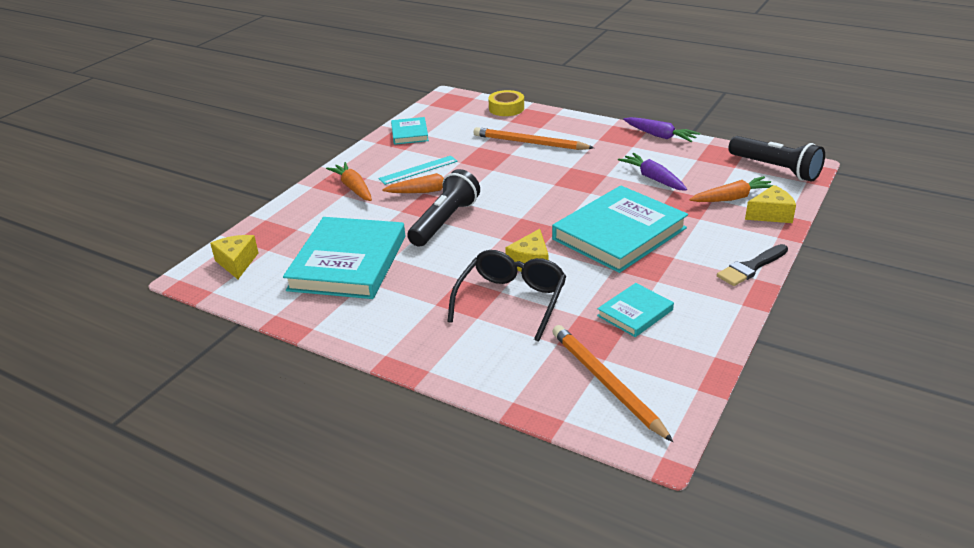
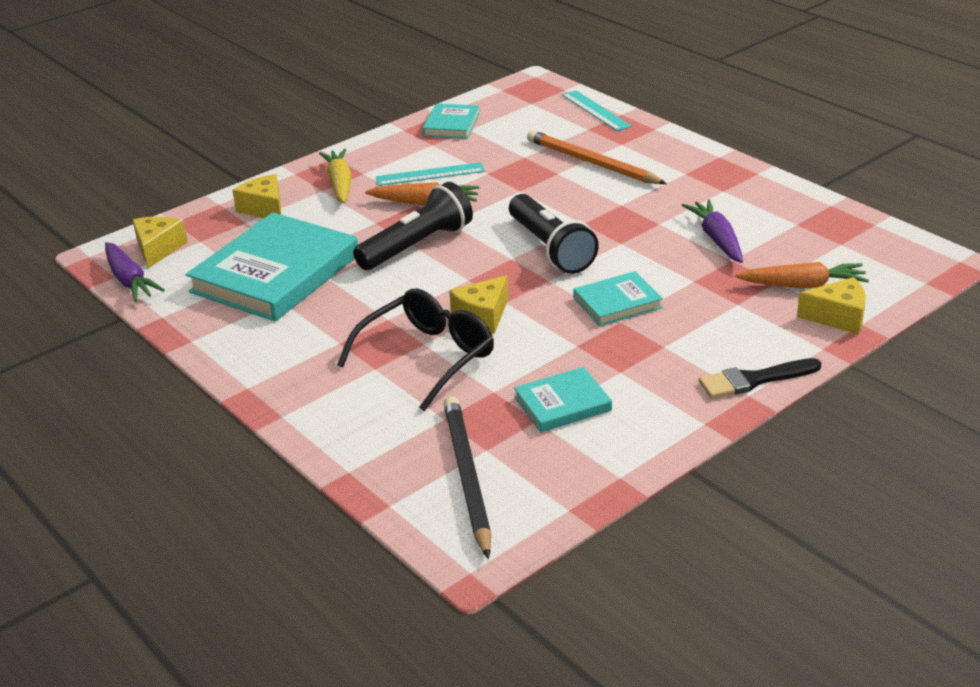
camera: 20 degrees right, 0 degrees up
orange carrot [326,162,372,201] -> yellow carrot [319,149,352,203]
yellow tape [488,90,524,116] -> turquoise ruler [562,90,632,131]
turquoise book [552,185,688,273] -> turquoise book [574,271,663,326], size x0.49
orange pencil [552,325,673,442] -> black pencil [444,396,491,559]
purple carrot [623,117,700,142] -> purple carrot moved to [105,242,165,302]
black flashlight [728,136,825,182] -> black flashlight moved to [509,194,599,274]
none -> yellow cheese [232,174,281,218]

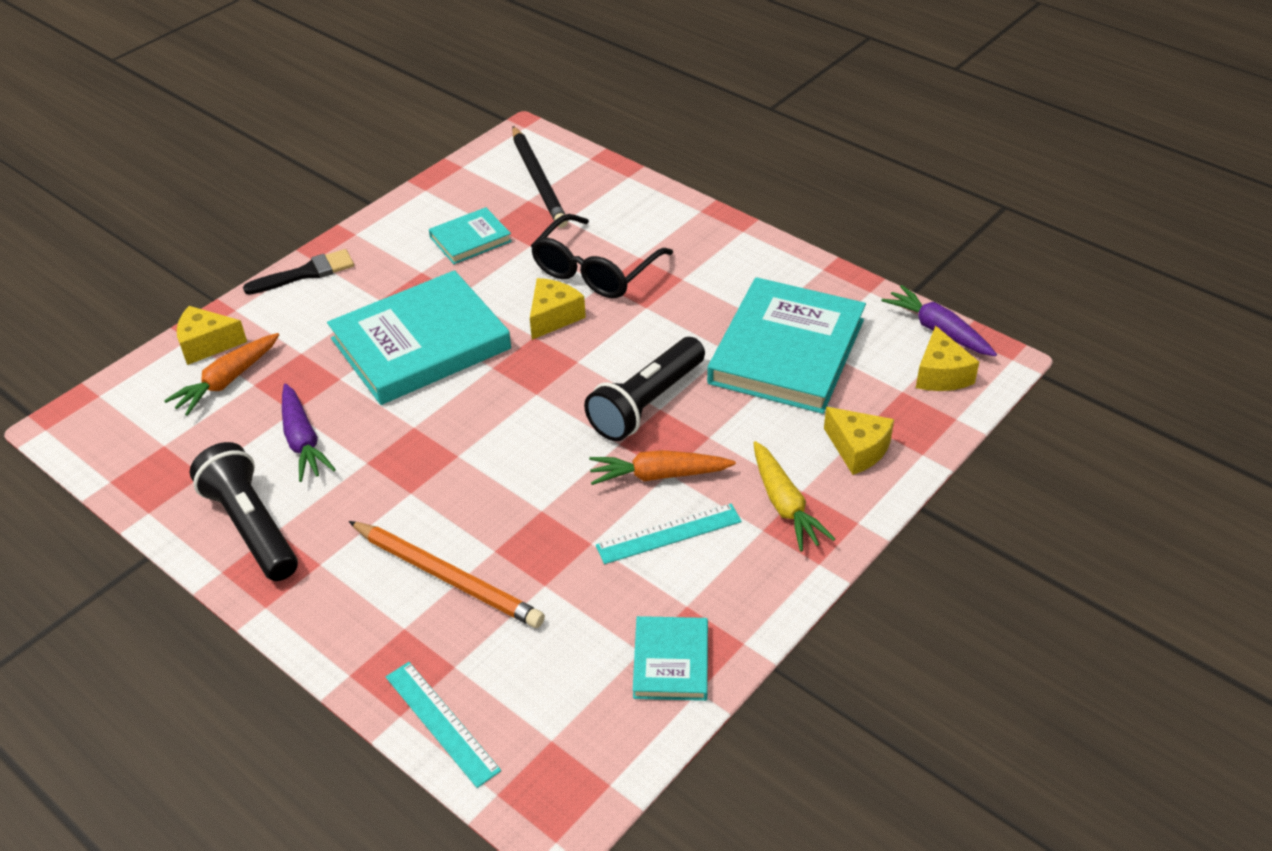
camera: 170 degrees right, 10 degrees up
black flashlight [509,194,599,274] -> black flashlight moved to [190,442,298,581]
turquoise book [574,271,663,326] -> turquoise book [327,270,511,405], size x2.02
orange carrot [735,262,869,288] -> orange carrot turned 45 degrees counterclockwise [164,333,279,416]

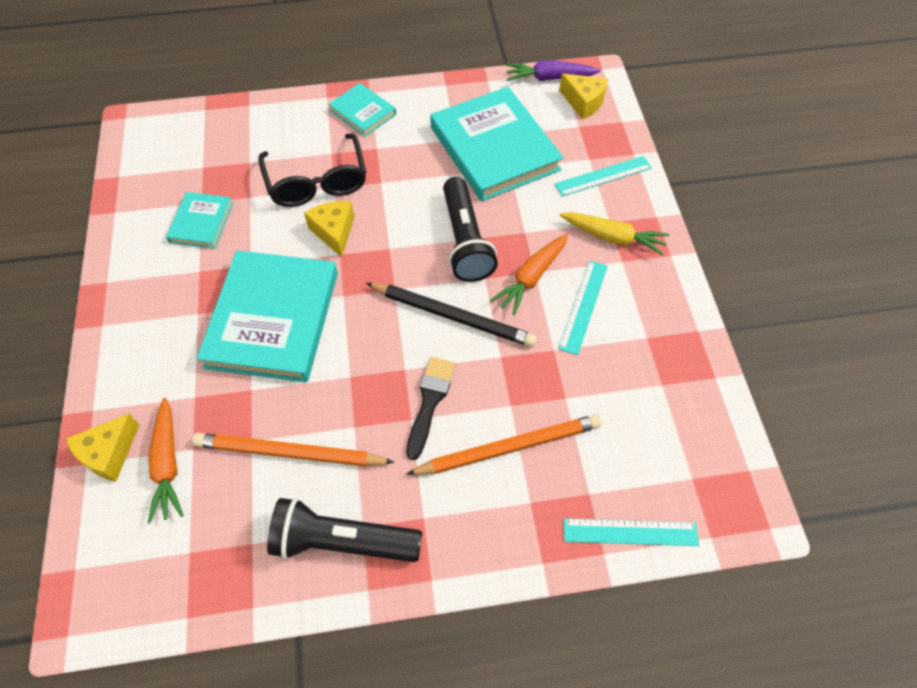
camera: 50 degrees left, 15 degrees up
black brush [243,249,354,295] -> black brush moved to [406,357,455,460]
purple carrot [282,384,336,482] -> orange pencil [192,433,395,467]
black pencil [512,126,568,228] -> black pencil moved to [366,283,537,347]
turquoise book [633,616,708,701] -> turquoise book moved to [328,83,396,137]
yellow cheese [824,407,894,475] -> turquoise ruler [555,156,652,197]

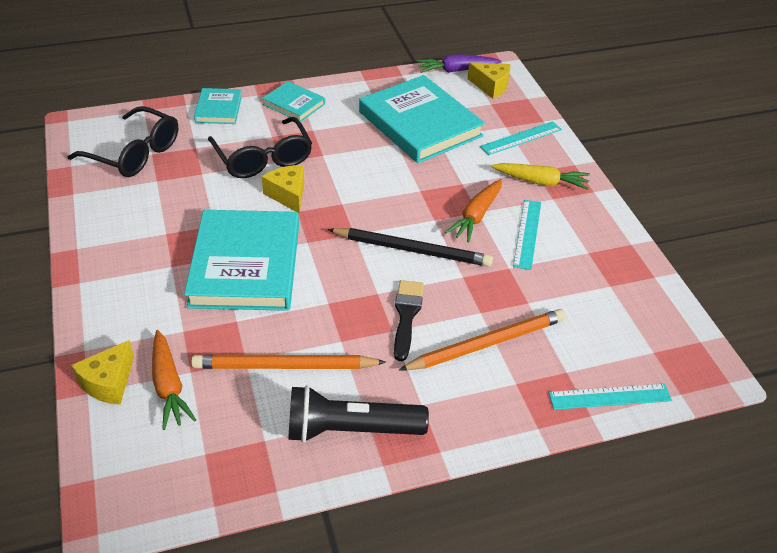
camera: 10 degrees left, 15 degrees down
turquoise book [166,192,233,249] -> turquoise book moved to [194,88,242,124]
black flashlight [443,177,498,282] -> none
none -> black glasses [68,106,178,177]

